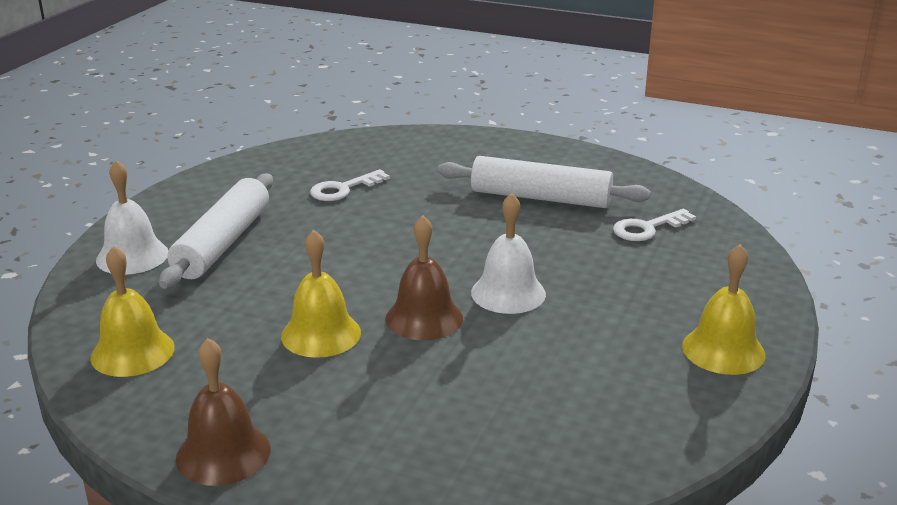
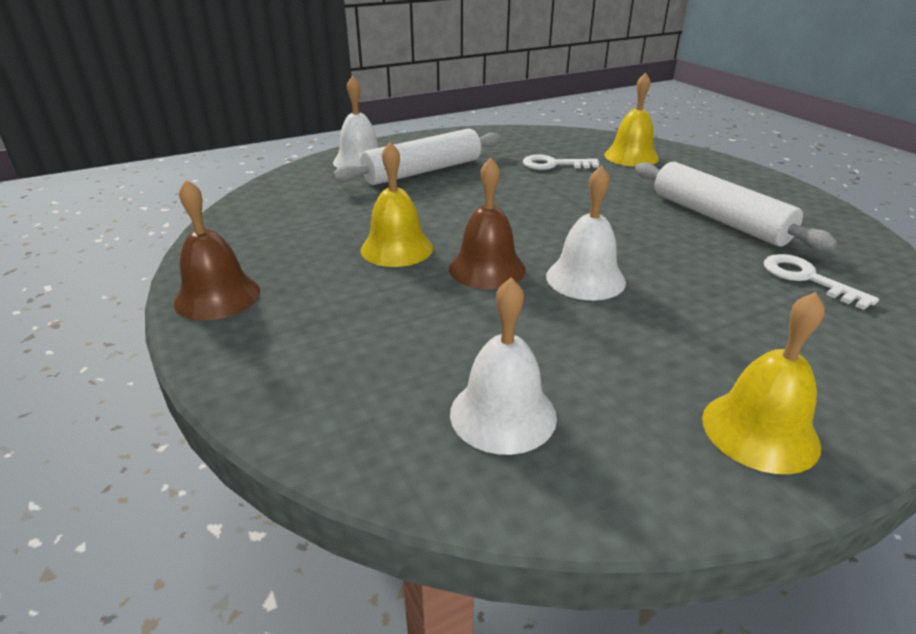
camera: 40 degrees right, 5 degrees up
yellow bell [90,246,175,377] -> yellow bell moved to [604,72,659,167]
white key [613,209,696,241] -> white key turned 45 degrees clockwise [764,254,879,310]
none -> white bell [450,278,557,455]

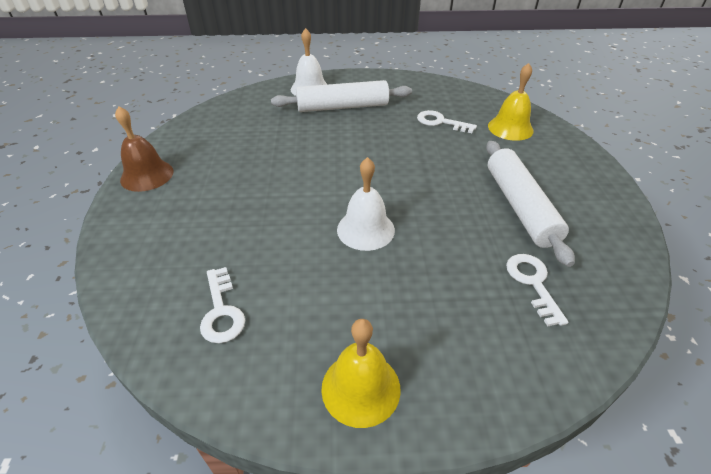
camera: 25 degrees right, 10 degrees up
yellow bell [361,142,433,267] -> none
brown bell [449,157,526,289] -> none
white bell [450,278,557,455] -> white key [200,267,245,343]

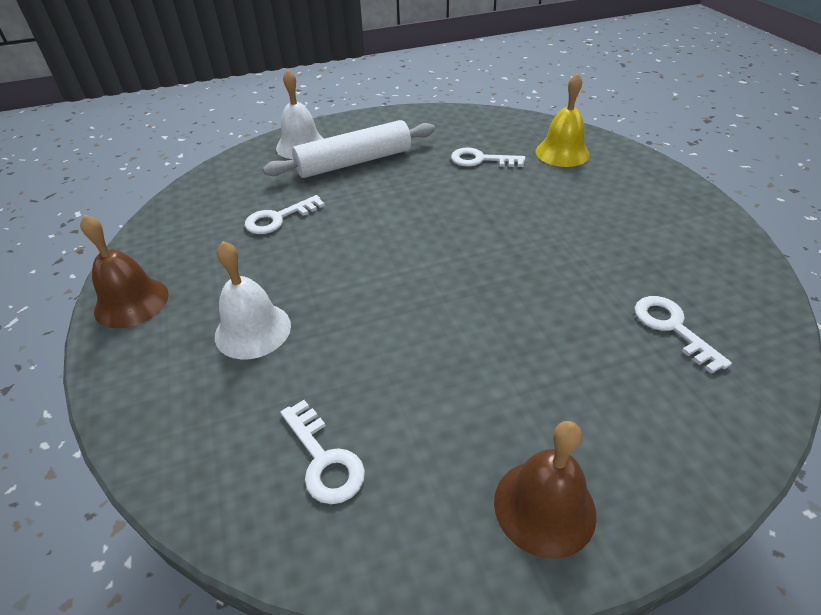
camera: 15 degrees left, 0 degrees up
yellow bell [321,319,401,428] -> brown bell [494,421,596,559]
white bell [337,157,395,251] -> white bell moved to [215,241,291,360]
white rolling pin [486,141,575,267] -> none
none -> white key [245,195,325,234]

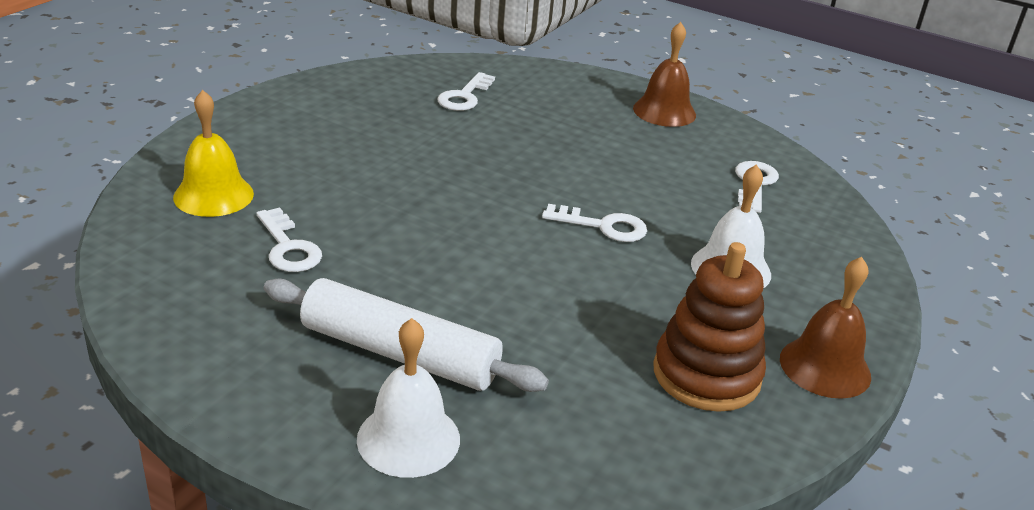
camera: 135 degrees left, 10 degrees down
white key [245,195,325,234] -> white key moved to [542,204,647,242]
none -> brown stacking toy [653,242,766,412]

